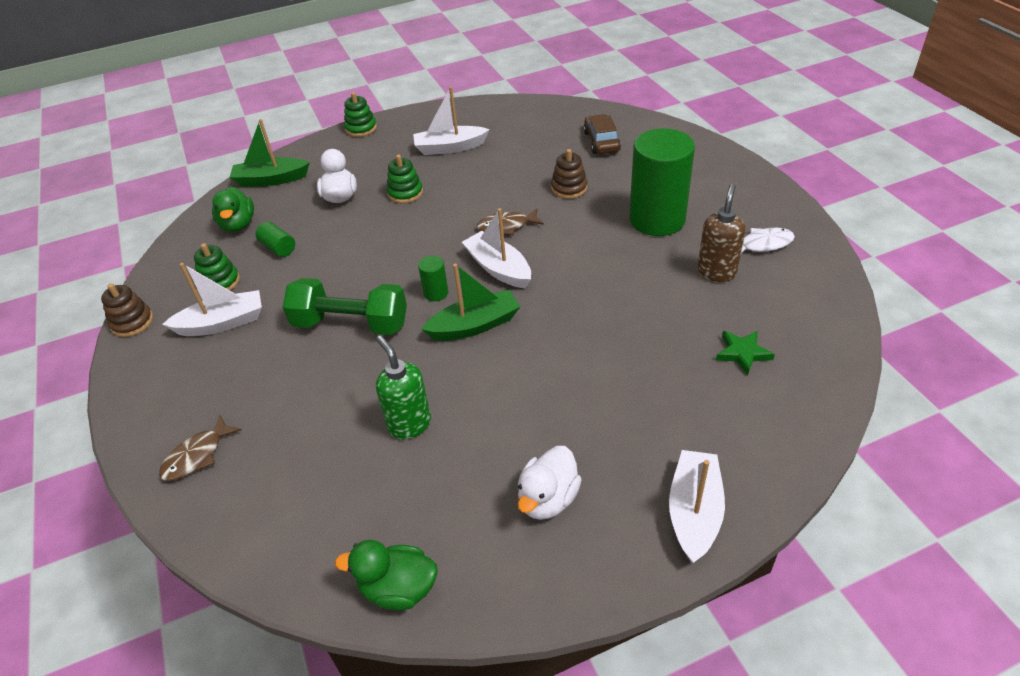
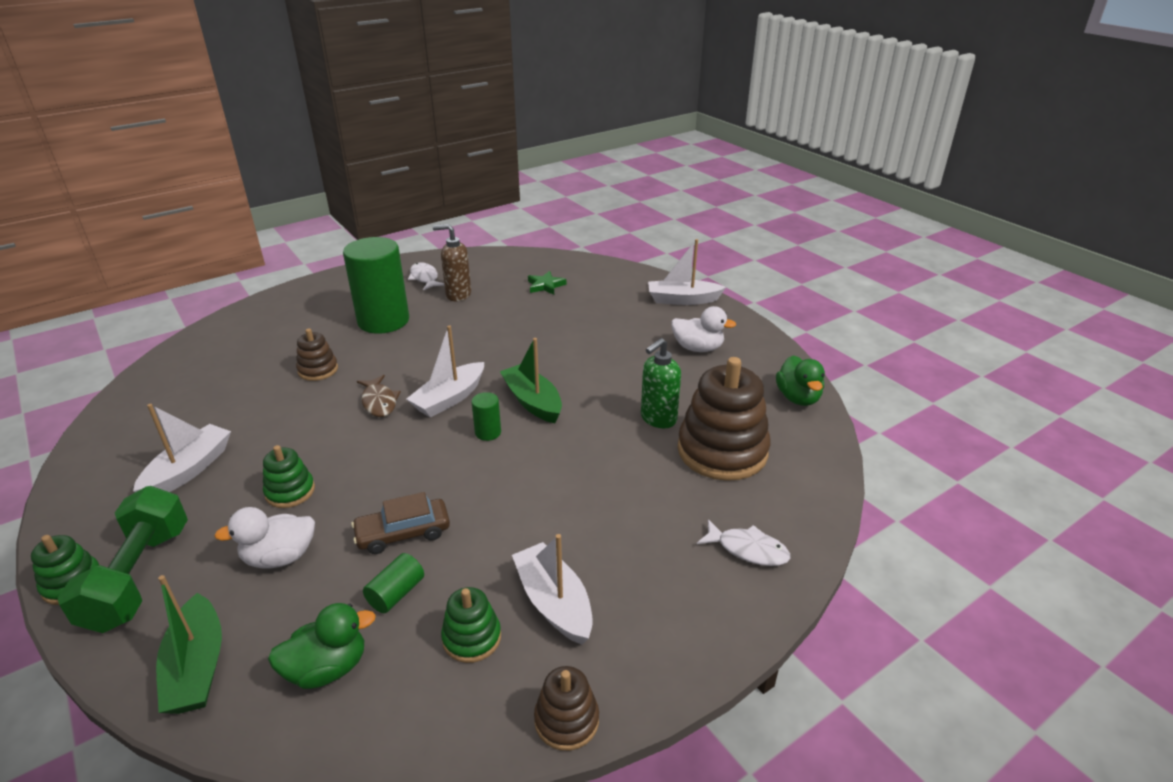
camera: 105 degrees left, 10 degrees down
brown fish [159,415,242,481] -> white fish [697,519,791,566]
green dumbbell [283,278,407,335] -> green dumbbell moved to [58,486,188,633]
white boat [413,86,490,155] -> white boat turned 135 degrees counterclockwise [133,404,231,492]
brown car [584,114,621,154] -> brown car moved to [351,492,450,554]
none -> brown stacking toy [678,357,770,481]

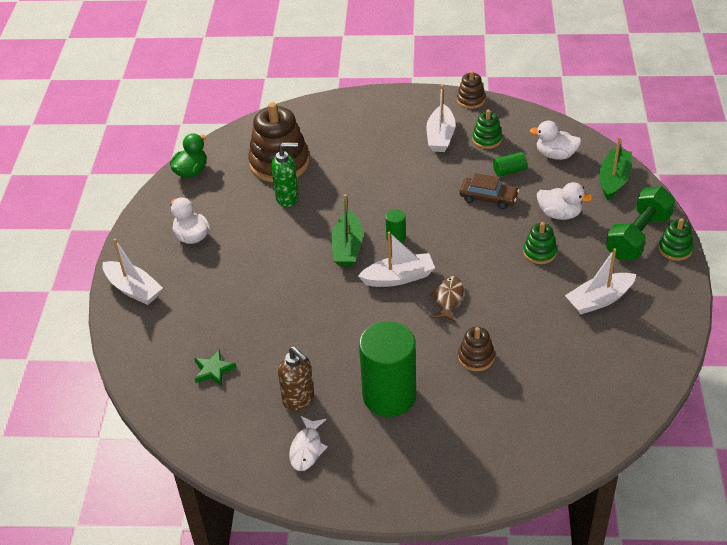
camera: 140 degrees left, 10 degrees up
green duck [268,603,376,689] -> white duck [529,121,582,160]
white fish [697,519,791,566] -> none

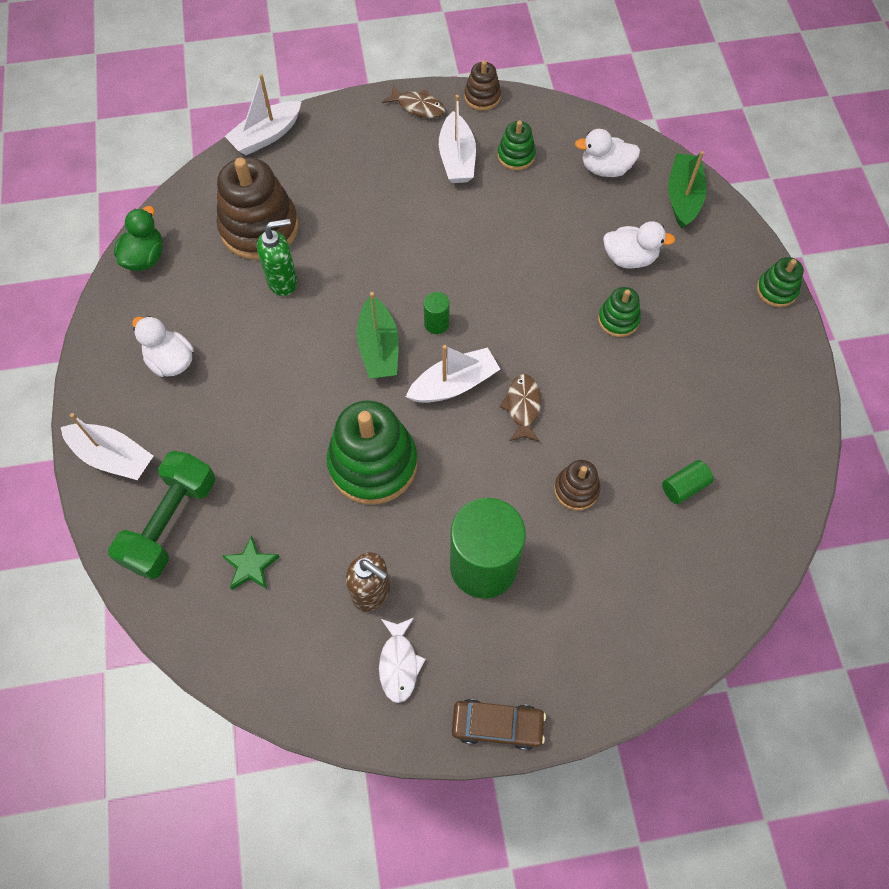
camera: 15 degrees left, 20 degrees up
brown car [460,173,519,209] -> brown car moved to [452,699,546,750]
green cylinder [493,152,527,177] -> green cylinder moved to [662,460,713,504]
white boat [565,248,636,315] -> white boat moved to [224,74,302,155]
green dumbbell [606,186,675,260] -> green dumbbell moved to [108,451,215,580]
none -> green stacking toy [327,400,418,505]
none -> brown fish [382,85,445,118]

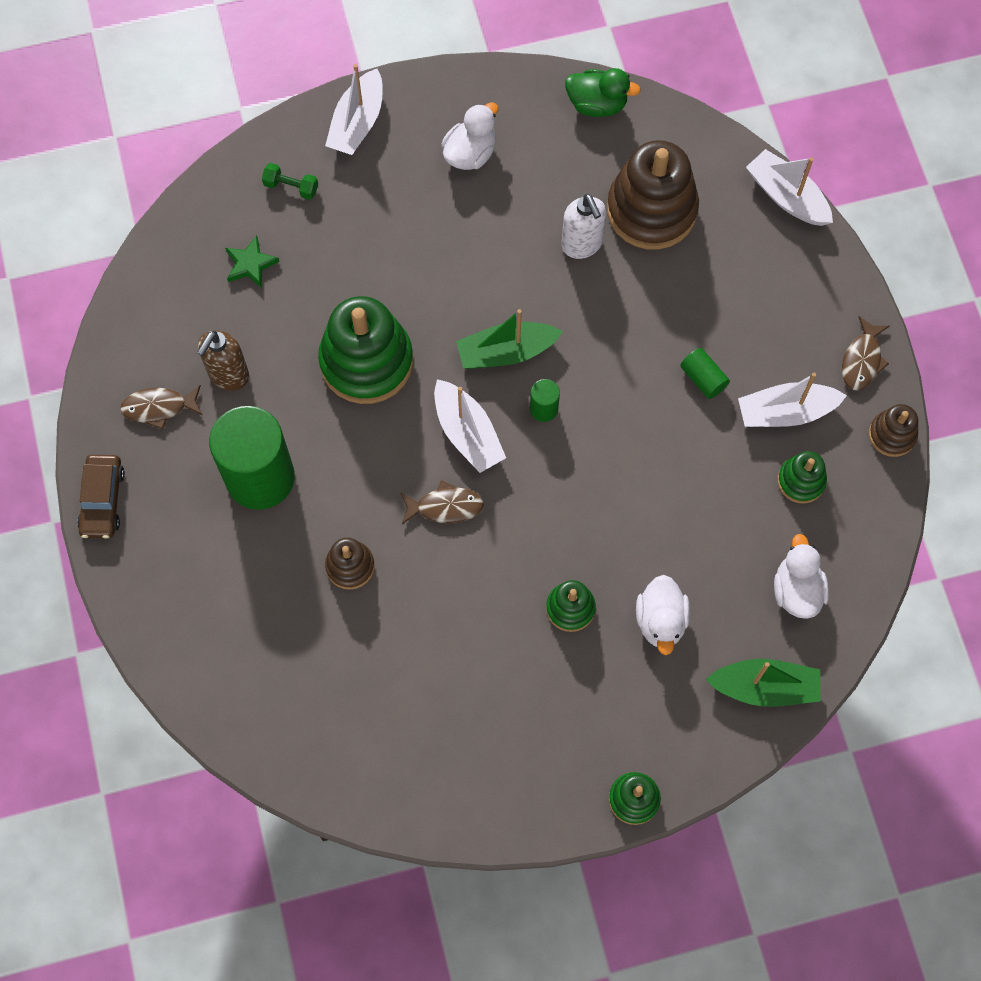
camera: 85 degrees right, 5 degrees up
green dumbbell [108,451,215,580] -> green dumbbell [262,163,318,200], size x0.45
green soap dispenser [257,219,297,296] -> white soap dispenser [561,194,606,259]
white fish [379,618,426,703] -> brown fish [120,385,202,430]
green cylinder [662,460,713,504] -> green cylinder moved to [680,348,730,399]

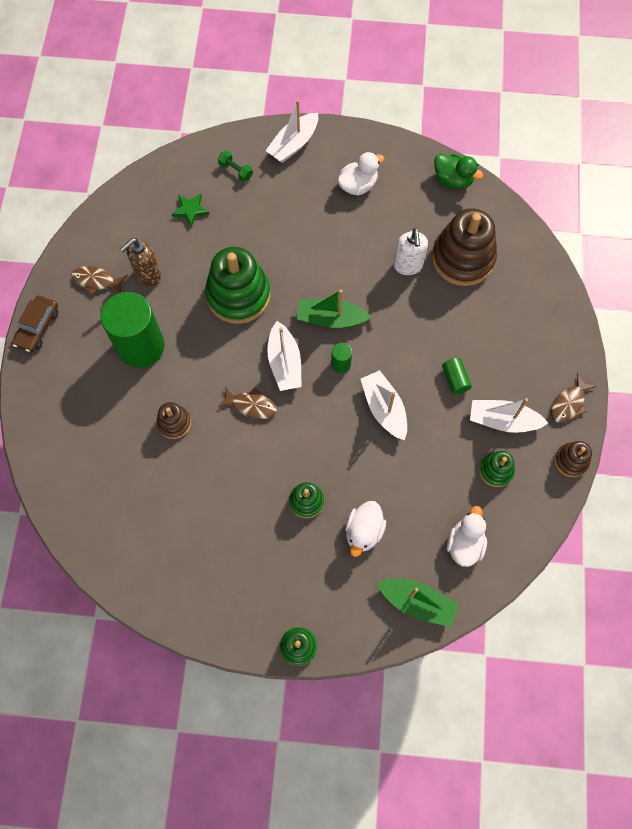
camera: 20 degrees right, 0 degrees up
white boat [746,149,833,226] -> white boat moved to [361,370,407,440]

